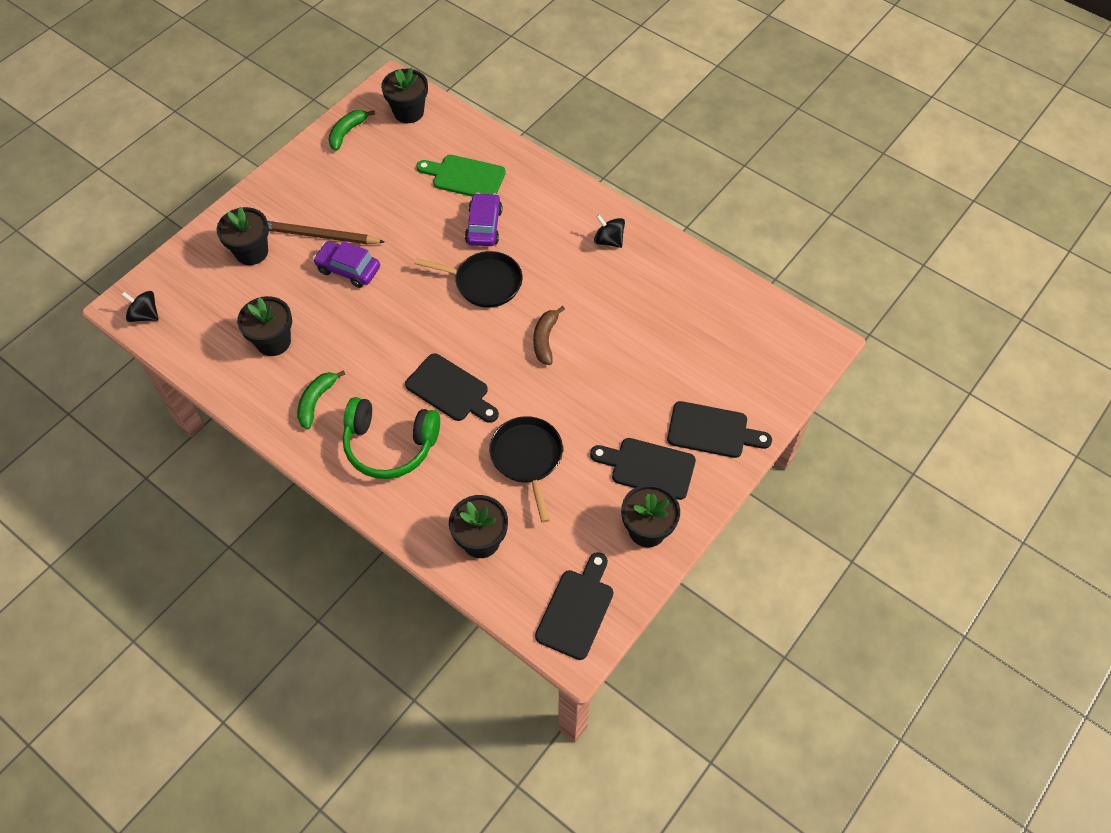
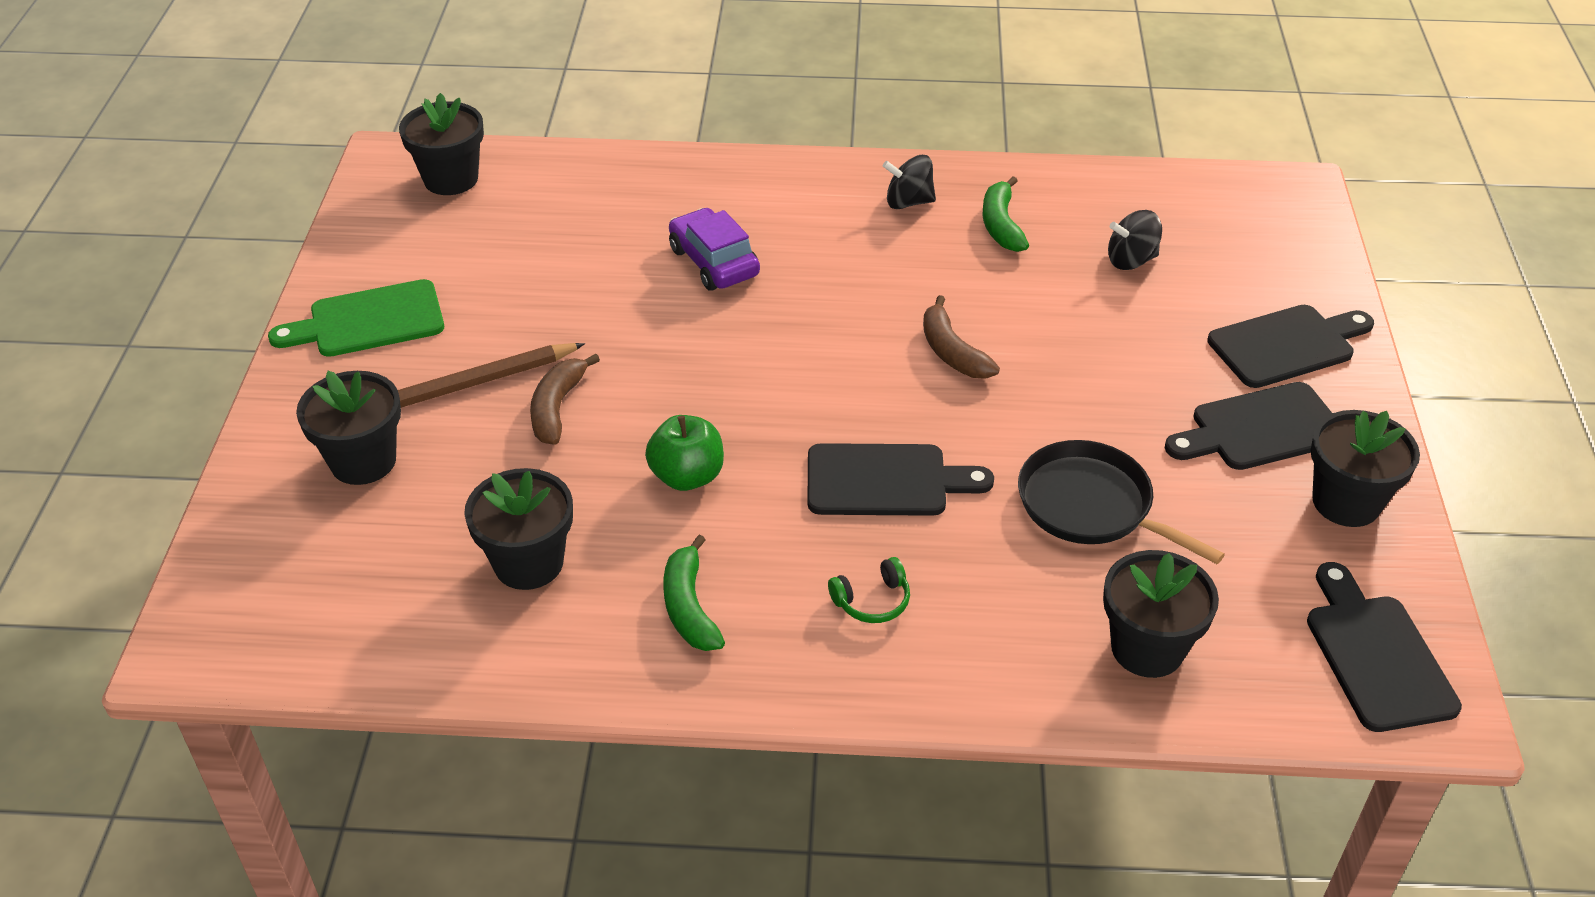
camera: 35 degrees left, 15 degrees down
black spinning top [121,291,159,322] -> black spinning top moved to [1108,210,1162,270]
purple car [313,241,380,288] -> brown banana [530,354,600,445]
green banana [328,110,375,151] -> green banana moved to [983,176,1029,252]
green headphones [343,397,440,479] -> green headphones [828,557,910,623], size x0.43
black pan [414,251,522,308] -> none
green cutting board [416,155,506,197] -> green cutting board moved to [268,279,444,357]
none -> green apple [645,415,724,491]

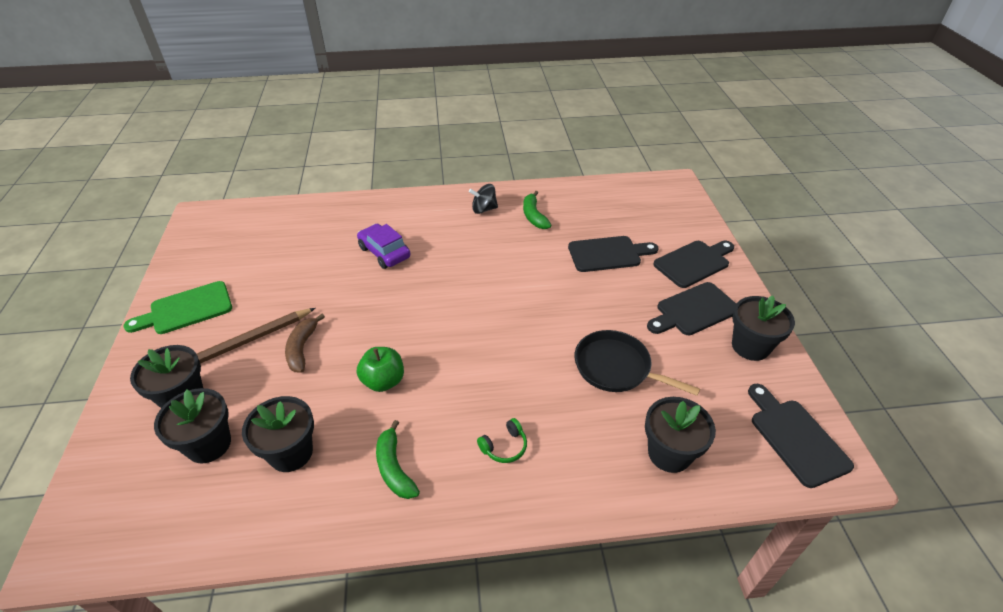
camera: 10 degrees left, 0 degrees up
black flower pot [399,93,484,195] -> black flower pot moved to [154,388,231,464]
black cutting board [807,443,994,516] -> black cutting board moved to [568,236,659,272]
brown banana [923,295,1000,379] -> none
black spinning top [1108,210,1162,270] -> none

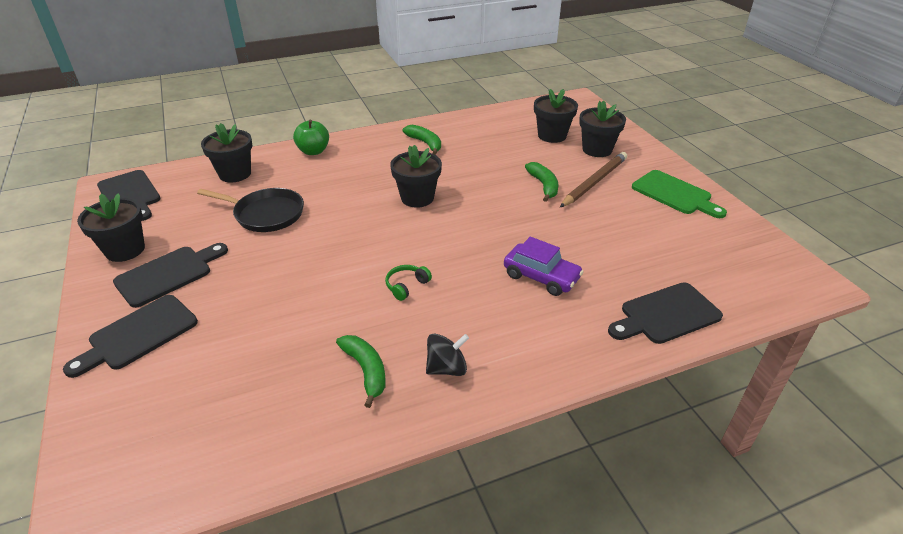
camera: 165 degrees right, 5 degrees down
green cutting board [123,281,232,334] -> green cutting board turned 90 degrees clockwise [632,170,727,218]
black flower pot [242,396,314,472] -> black flower pot moved to [390,145,442,208]
brown banana [285,314,325,373] -> green banana [525,162,558,202]
green apple [357,347,404,392] -> green apple moved to [293,120,329,155]
green headphones [477,418,527,463] -> green headphones moved to [385,265,432,301]
black cutting board [568,236,659,272] -> black cutting board moved to [608,282,723,344]

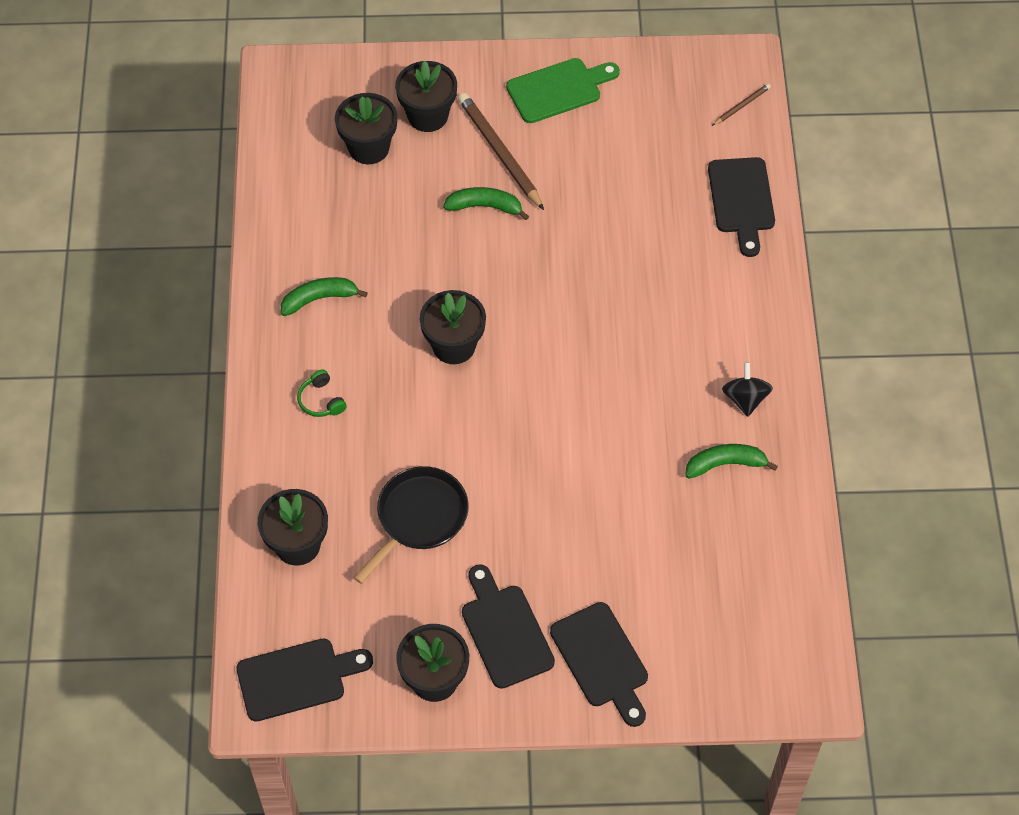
camera: 70 degrees left, 20 degrees up
green apple [293,120,329,155] -> none
green headphones [385,265,432,301] -> green headphones moved to [297,369,347,417]
purple car [504,237,583,296] -> none
none -> brown pencil [712,84,771,126]

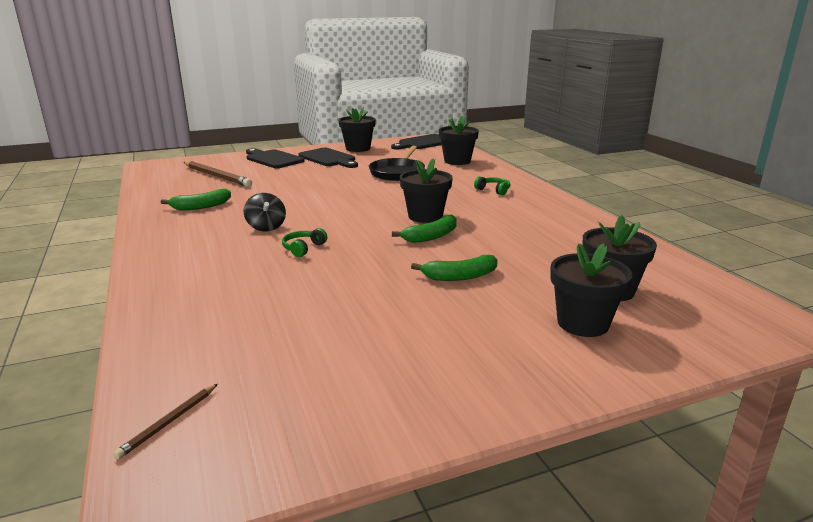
camera: 160 degrees right, 35 degrees down
green banana [281,277,368,316] -> green banana moved to [392,214,457,243]
brown pencil [458,93,544,210] -> brown pencil moved to [184,161,252,187]
green cutting board [506,58,620,123] -> none
black cutting board [708,157,775,257] -> none
black spinning top [722,362,773,417] -> black spinning top moved to [244,193,286,231]
none -> green headphones [282,228,327,257]

